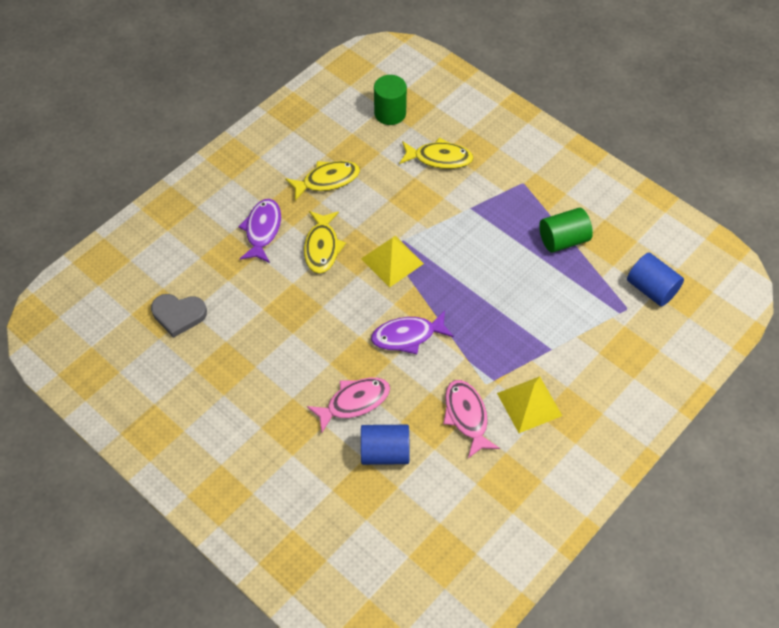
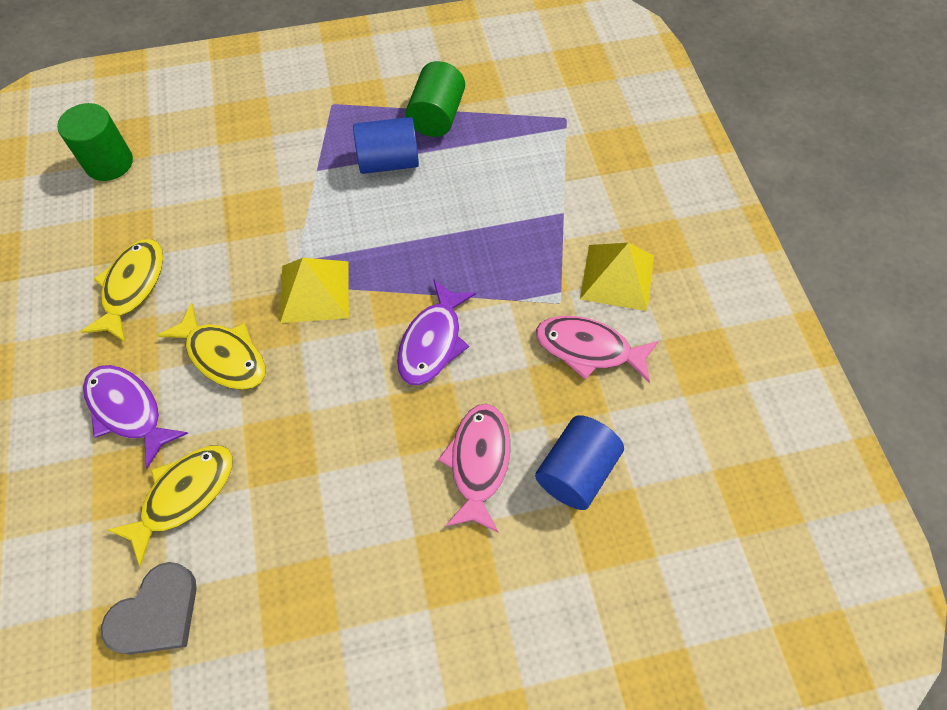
camera: 55 degrees left, 5 degrees up
yellow fish [399,138,473,169] -> yellow fish moved to [107,445,233,567]
blue cylinder [627,253,684,306] -> blue cylinder moved to [353,117,419,174]

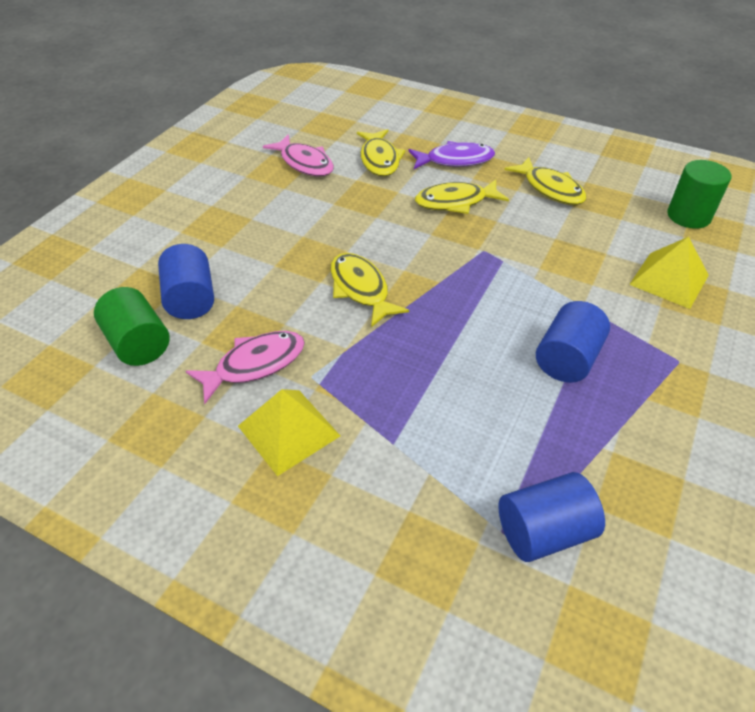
camera: 130 degrees right, 15 degrees down
grey heart [101,562,197,655] -> none
yellow pyramid [280,258,349,323] -> yellow pyramid moved to [629,237,709,309]
purple fish [397,279,476,385] -> yellow fish [330,253,409,327]
green cylinder [406,61,465,137] -> green cylinder moved to [94,287,170,366]
pink fish [438,404,510,533] -> pink fish moved to [263,134,334,176]
none -> blue cylinder [498,472,605,562]

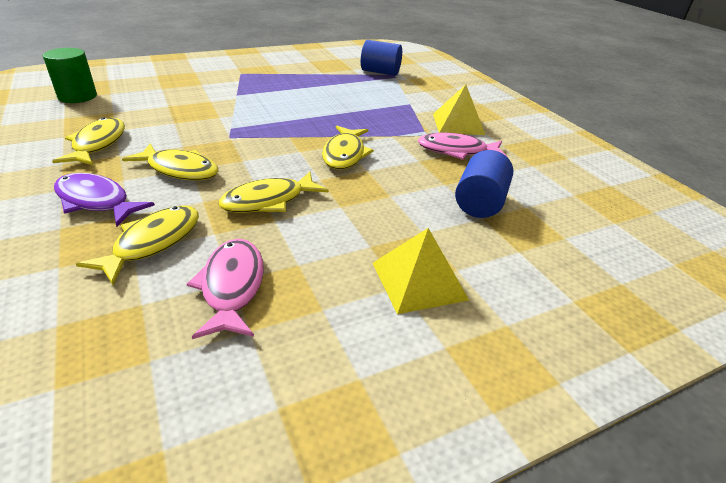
camera: 145 degrees left, 10 degrees down
green cylinder [94,287,170,366] -> none
blue cylinder [536,301,610,383] -> none
yellow pyramid [629,237,709,309] -> yellow pyramid moved to [373,228,469,314]
none -> yellow fish [219,172,329,213]

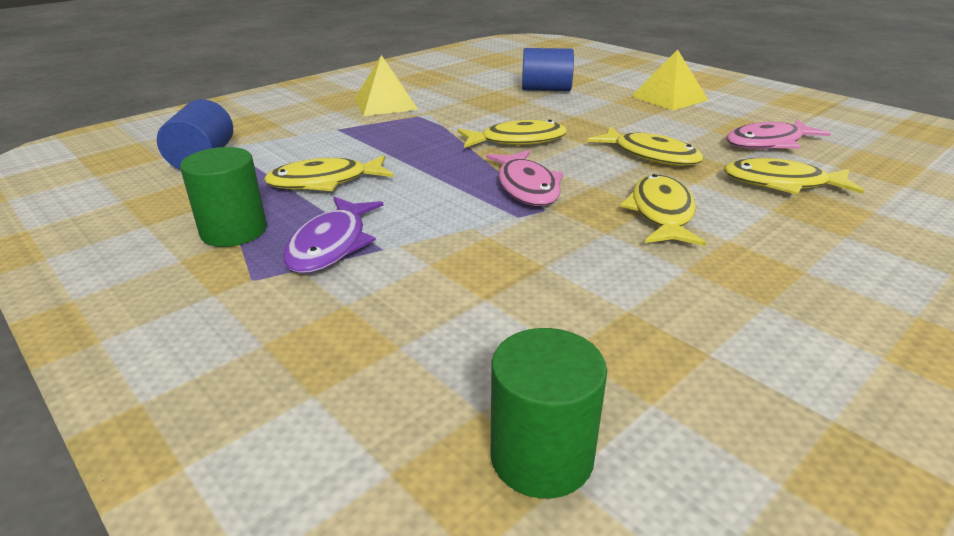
camera: 105 degrees left, 5 degrees down
yellow fish [52,117,125,165] -> yellow fish moved to [264,155,394,191]
purple fish [54,173,155,227] -> purple fish moved to [283,197,384,273]
pink fish [418,132,507,160] -> pink fish moved to [486,150,563,206]
none -> green cylinder [180,147,267,247]

